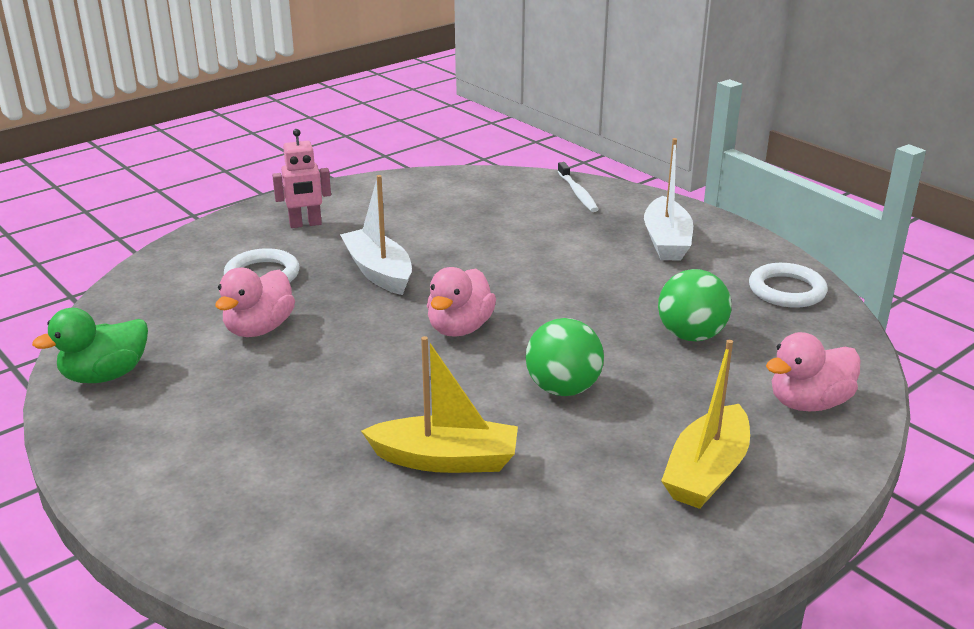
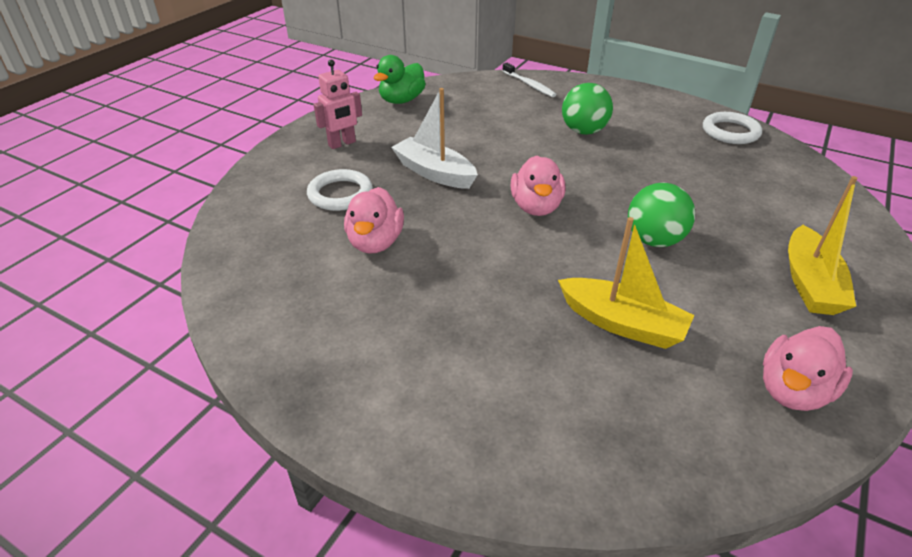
camera: 20 degrees left, 10 degrees up
green duck [32,308,148,383] -> green duck moved to [374,55,426,104]
yellow boat [361,336,518,473] -> yellow boat turned 45 degrees clockwise [558,217,695,349]
white boat [644,138,693,261] -> none
green ball [658,269,732,341] -> green ball moved to [562,83,613,135]
pink duck [766,332,861,412] -> pink duck moved to [763,326,853,411]

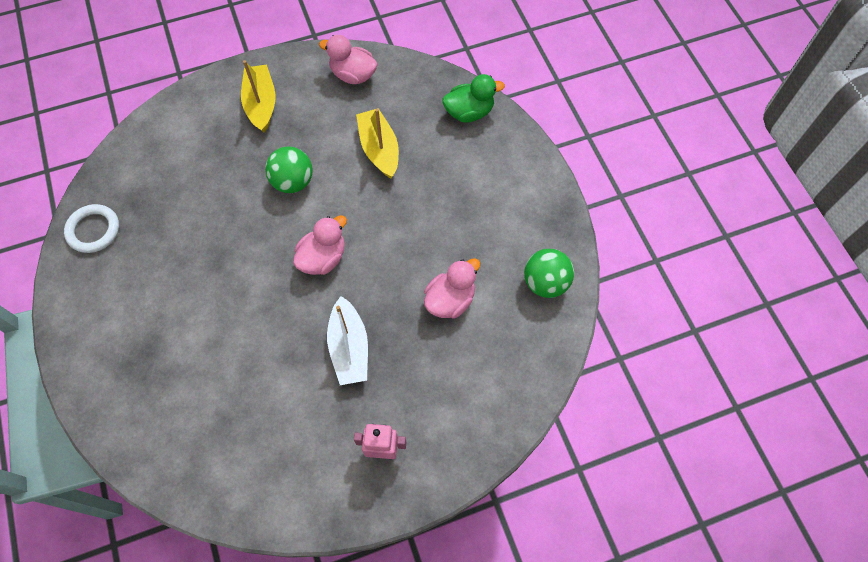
camera: 140 degrees left, 25 degrees up
white ring [307,169,373,211] -> none
green duck [374,55,426,104] -> green duck moved to [442,74,505,122]
white toothbrush [502,63,557,97] -> none
green ball [562,83,613,135] -> green ball moved to [524,249,574,298]
pink duck [763,326,853,411] -> pink duck turned 150 degrees counterclockwise [319,35,378,84]
yellow boat [788,176,857,315] -> yellow boat turned 60 degrees counterclockwise [241,60,276,133]

